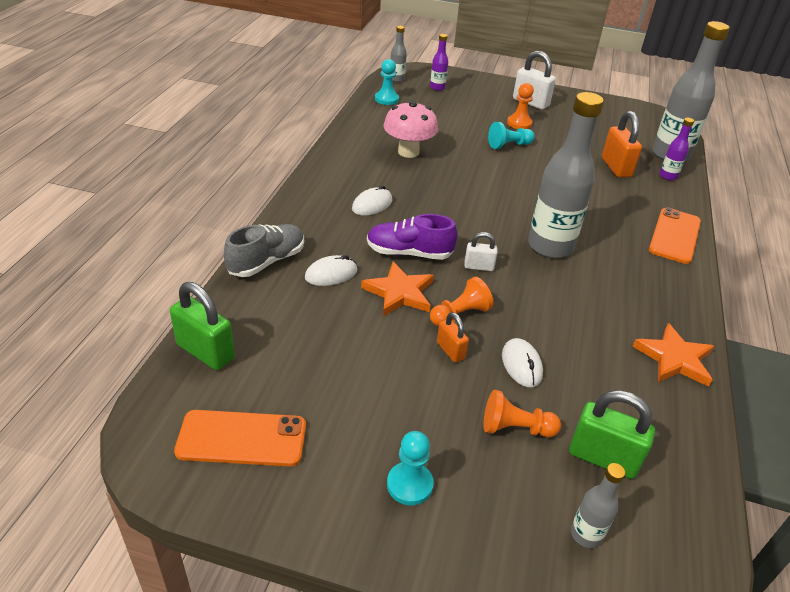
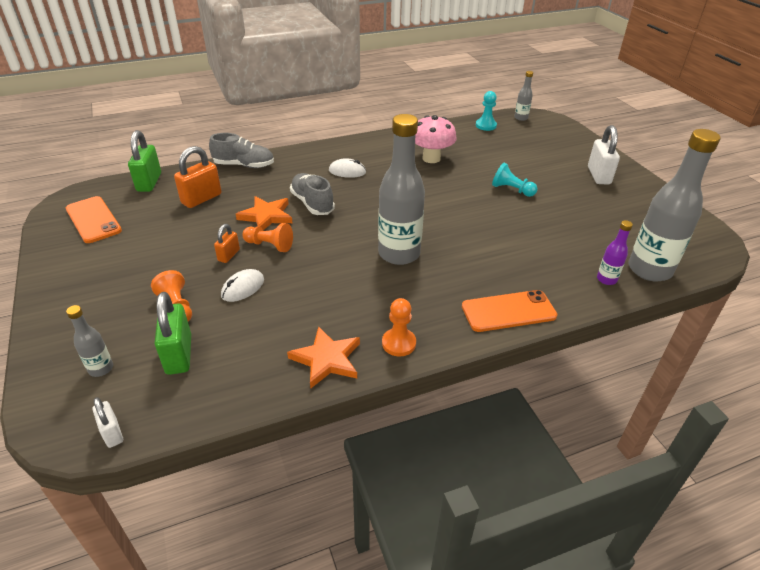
camera: 55 degrees right, 0 degrees up
white mouse [305,255,357,286] -> none
purple shoe [367,214,458,260] -> grey shoe [290,173,335,215]
turquoise pawn [387,431,434,505] -> none
purple bottle [430,34,448,91] -> none
white padlock [464,232,498,271] -> white padlock moved to [93,397,123,448]
orange pawn [507,83,534,129] -> orange pawn moved to [382,298,416,356]
orange padlock [602,111,642,178] -> orange padlock moved to [174,146,221,208]

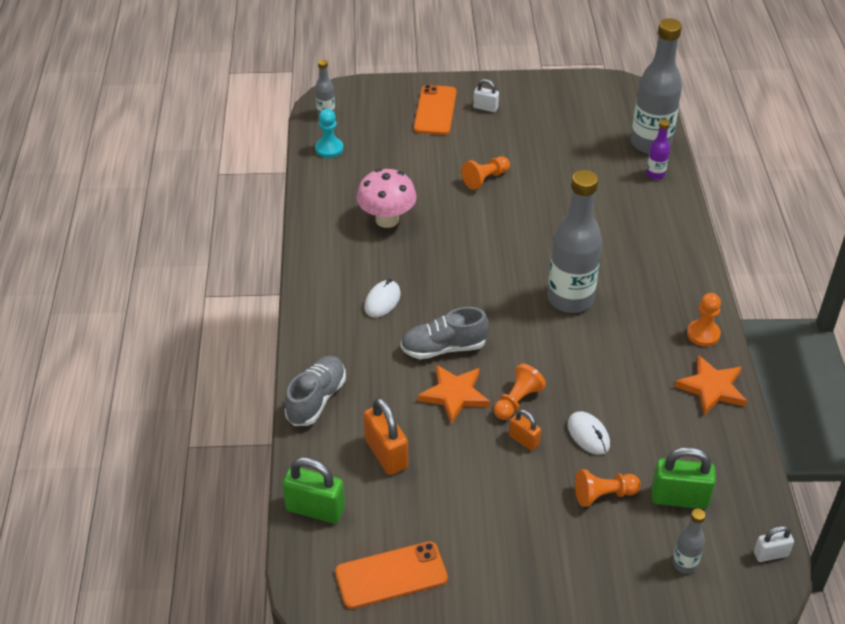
camera: 70 degrees left, 5 degrees up
orange phone [462,290,557,332] -> orange phone moved to [414,85,457,135]
turquoise pawn [492,163,537,197] -> orange pawn [461,156,510,190]
white padlock [588,125,620,184] -> white padlock [473,79,499,112], size x0.57

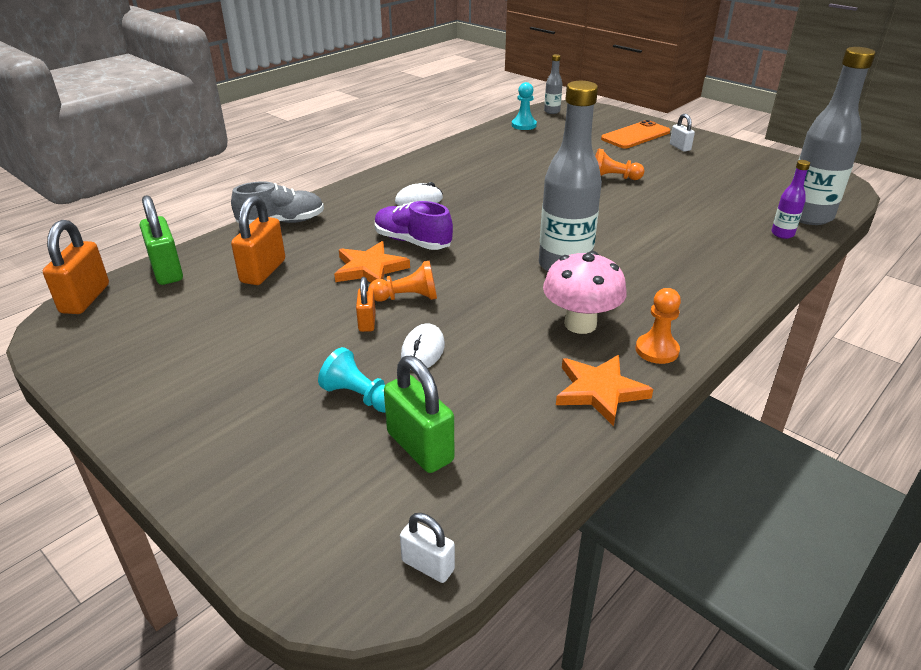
camera: 45 degrees right, 10 degrees down
orange phone [335,541,448,609] -> none
pink mushroom [357,168,417,228] -> pink mushroom moved to [543,251,627,334]
grey shoe [401,307,489,359] -> purple shoe [375,201,453,250]
orange pawn [575,469,641,507] -> turquoise pawn [318,347,385,413]
grey bottle [672,508,706,574] -> none
none -> orange padlock [43,220,109,314]

